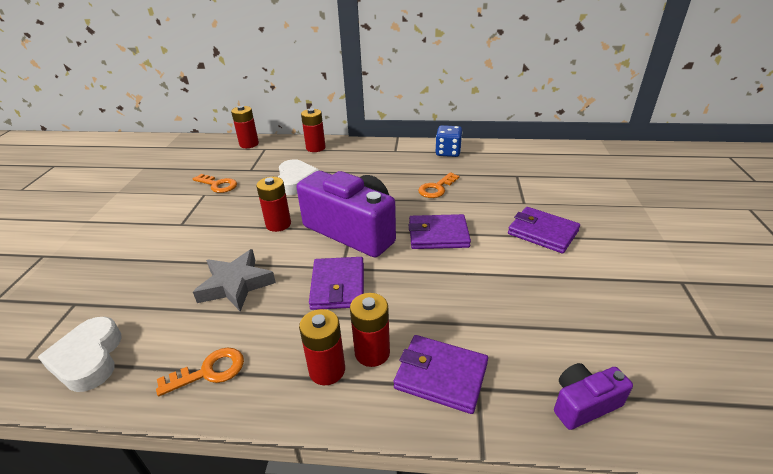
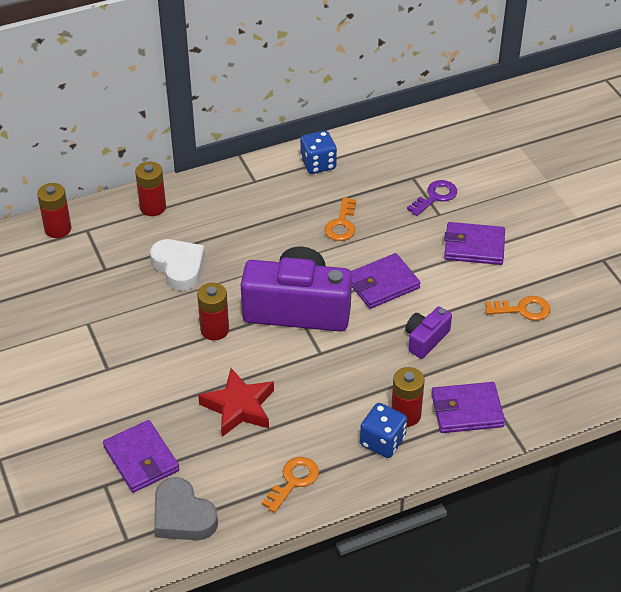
camera: 30 degrees left, 10 degrees up
white heart [38,317,122,392] -> grey heart [154,477,218,540]
orange key [193,174,237,193] -> orange key moved to [485,296,551,321]
grey star [193,249,276,312] -> red star [198,368,274,437]
red battery [299,309,345,385] -> blue dice [360,403,407,458]
purple wallet [309,257,364,310] -> purple wallet moved to [103,420,180,493]
purple camera [554,363,633,430] -> purple camera moved to [405,306,452,359]
none -> purple key [407,180,457,216]

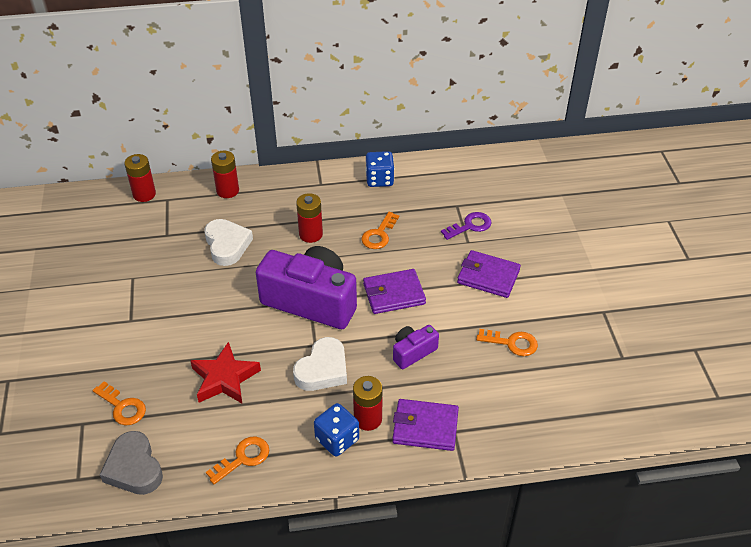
camera: 15 degrees right, 0 degrees up
purple wallet [103,420,180,493] -> orange key [93,381,146,426]
red battery [197,283,229,340] -> red battery moved to [296,193,323,243]
none -> white heart [293,337,347,391]

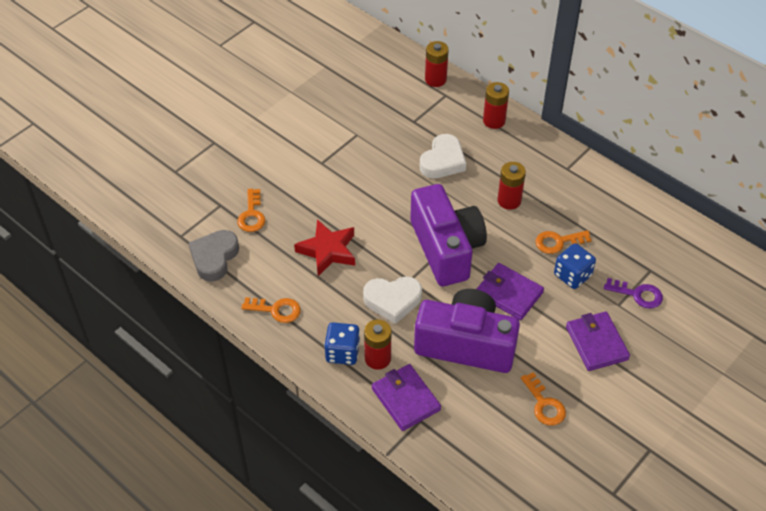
camera: 50 degrees right, 5 degrees up
blue dice [366,151,394,187] -> blue dice moved to [554,243,596,289]
purple camera [393,325,439,369] -> purple camera [414,289,520,373], size x2.13

